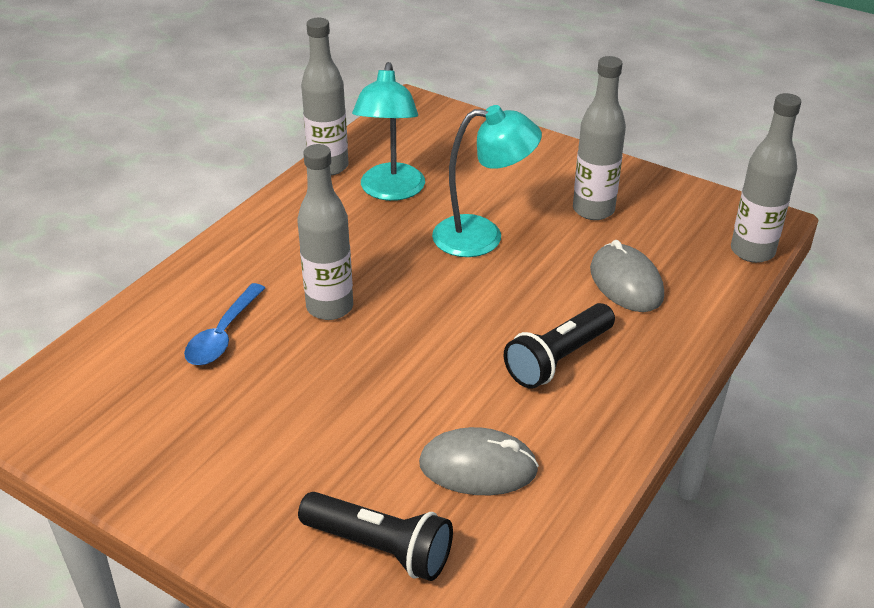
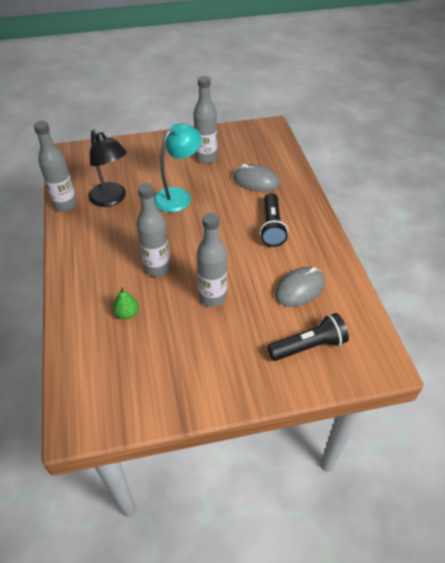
camera: 45 degrees left, 10 degrees up
blue spoon [184,283,265,365] -> green pear [113,287,139,319]
turquoise lamp [352,62,425,201] -> black lamp [88,129,127,207]
grey bottle [731,93,801,263] -> grey bottle moved to [196,213,227,307]

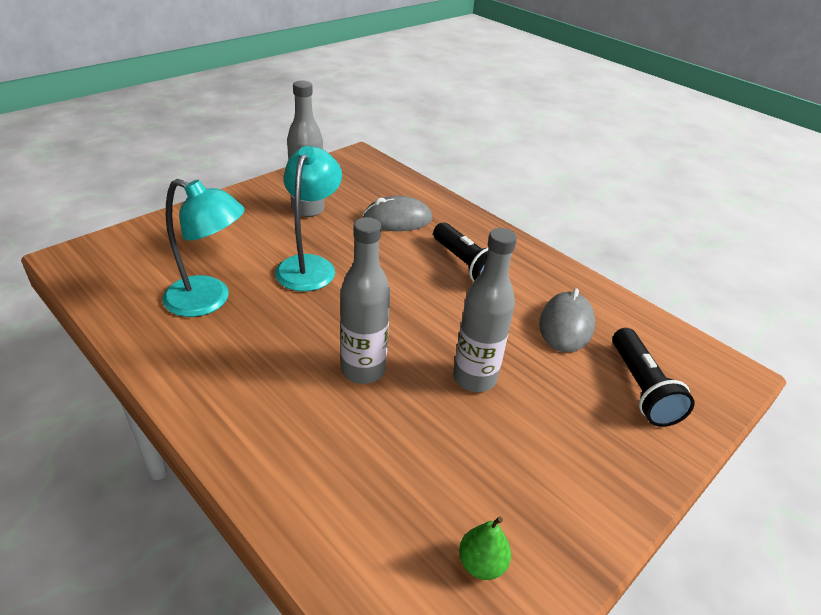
camera: 35 degrees left, 10 degrees down
grey bottle [34,121,77,212] -> none
black lamp [88,129,127,207] -> turquoise lamp [162,179,245,317]
green pear [113,287,139,319] -> green pear moved to [459,517,511,580]
black flashlight [267,313,349,361] -> black flashlight turned 135 degrees clockwise [612,328,694,427]

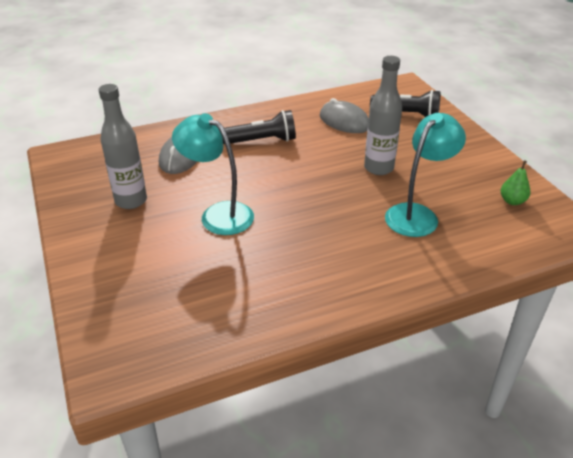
camera: 65 degrees left, 0 degrees up
turquoise lamp [162,179,245,317] -> turquoise lamp moved to [385,113,466,237]
grey bottle [340,217,390,384] -> none

